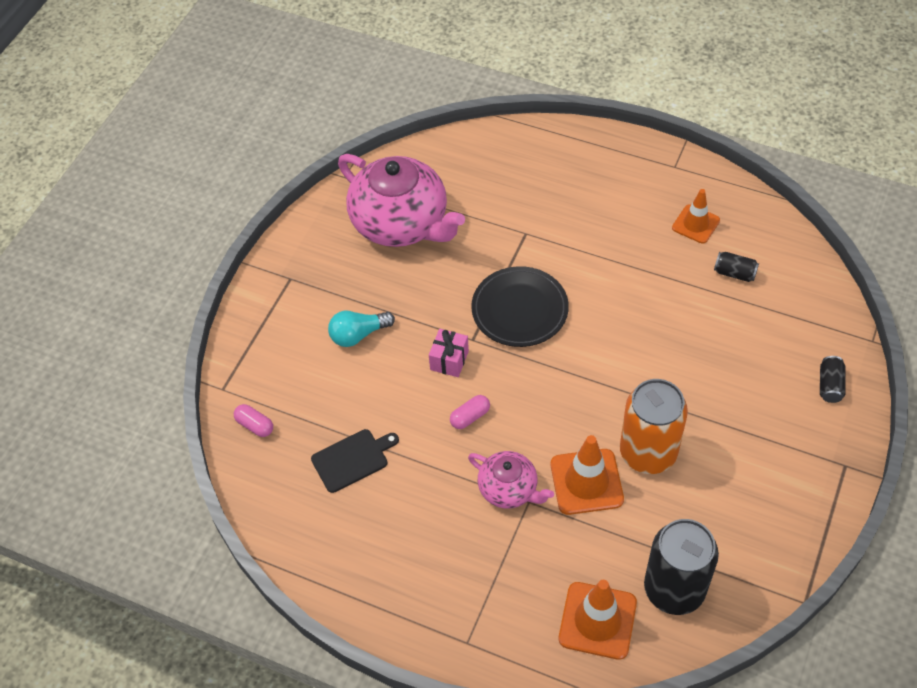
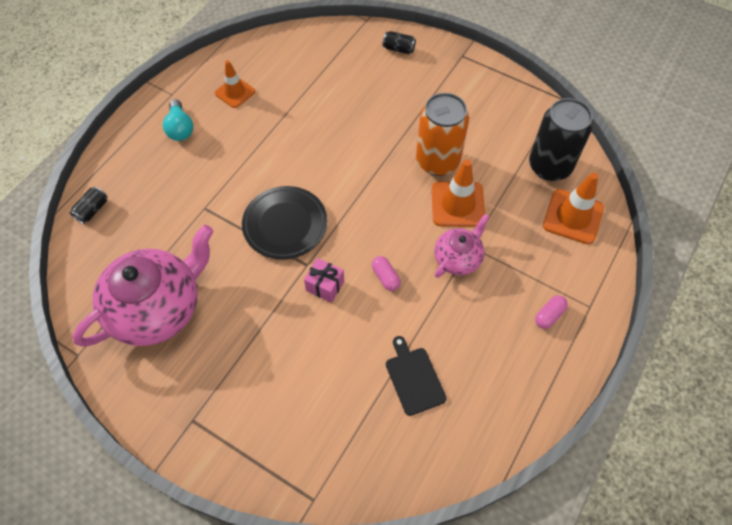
camera: 85 degrees left, 5 degrees up
pink capsule [234,404,273,437] -> pink capsule moved to [535,295,568,329]
turquoise light bulb [328,311,395,347] -> turquoise light bulb moved to [163,99,193,141]
black can [714,252,759,282] -> black can moved to [70,187,107,224]

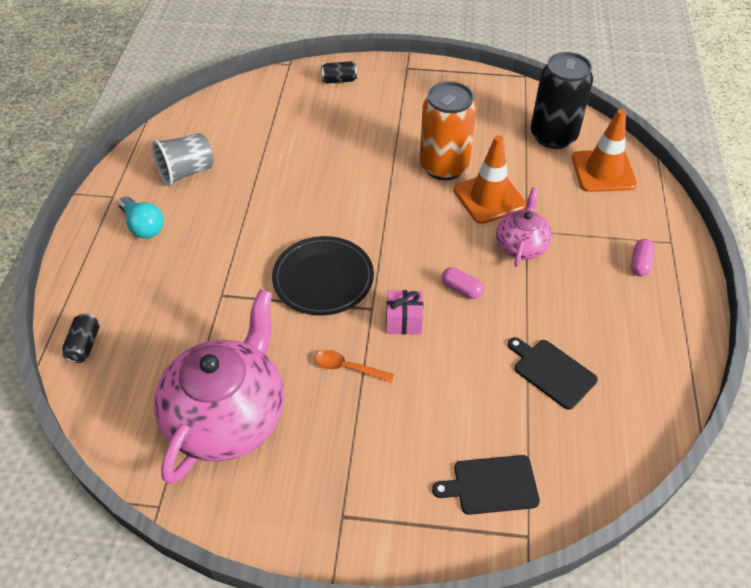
camera: 25 degrees left, 10 degrees down
orange traffic cone [215,60,255,108] -> grey cup [152,133,214,186]
none -> orange spoon [315,350,394,383]
none -> black cutting board [432,455,540,515]

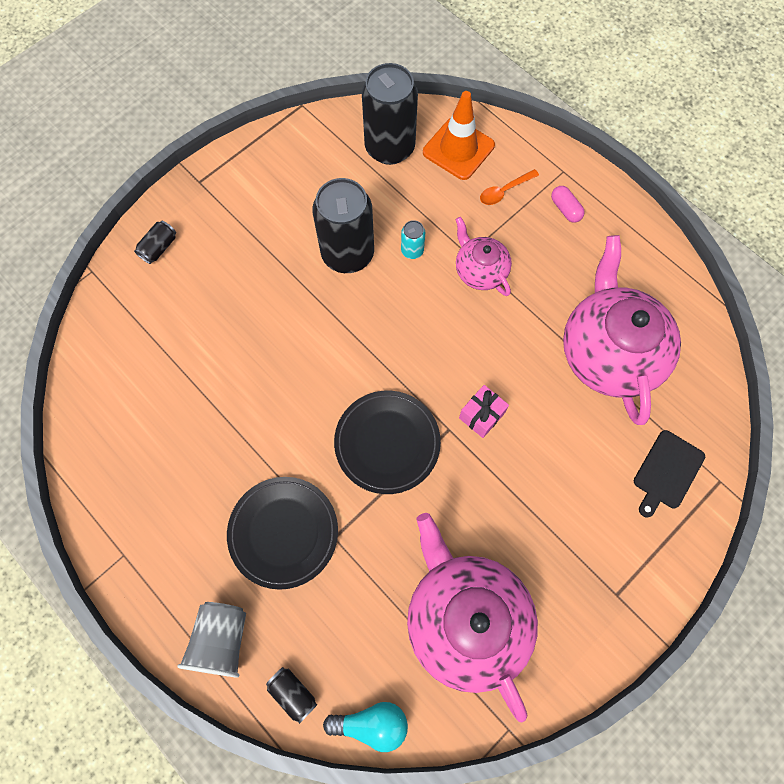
camera: 50 degrees left, 20 degrees up
turquoise light bulb [118,197,164,239] -> turquoise light bulb moved to [323,702,408,752]
grey cup [152,133,214,186] -> grey cup moved to [178,602,246,678]
orange spoon [315,350,394,383] -> orange spoon moved to [480,169,539,205]
orange can [420,81,477,180] -> black can [313,178,374,273]
pink capsule [441,267,484,299] -> none
orange traffic cone [454,135,526,224] -> turquoise can [401,220,426,259]
black cutting board [508,337,598,410] -> pink teapot [563,235,681,425]
none -> black plate [227,477,338,590]

